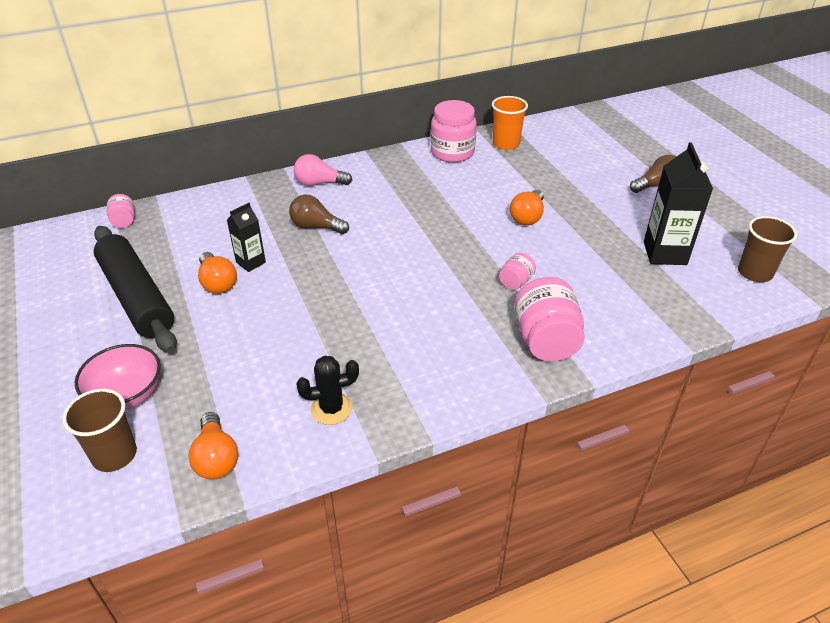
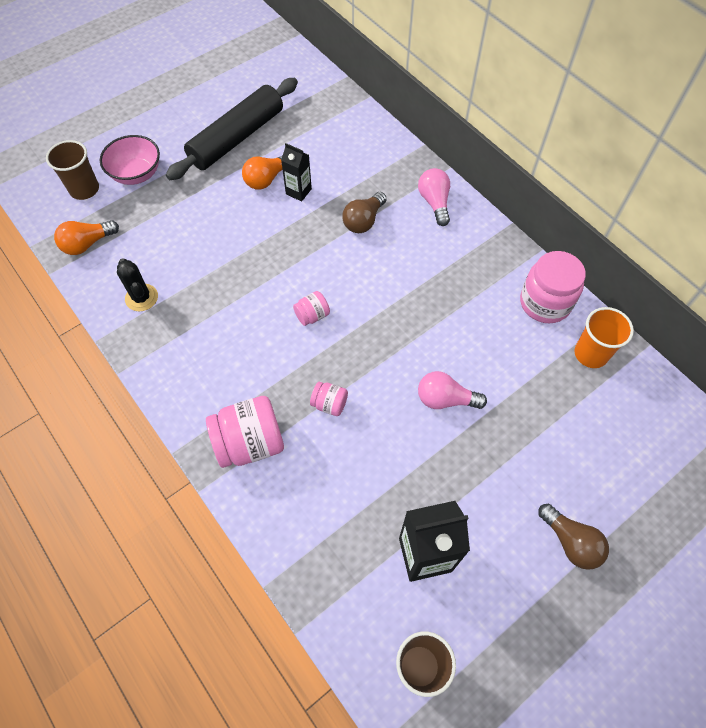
camera: 75 degrees right, 20 degrees up
pink jar [107,194,135,228] -> pink jar moved to [293,291,330,326]
brown light bulb [289,195,349,234] -> brown light bulb turned 150 degrees counterclockwise [342,192,387,233]
orange light bulb [510,190,544,225] -> pink light bulb [418,371,487,409]

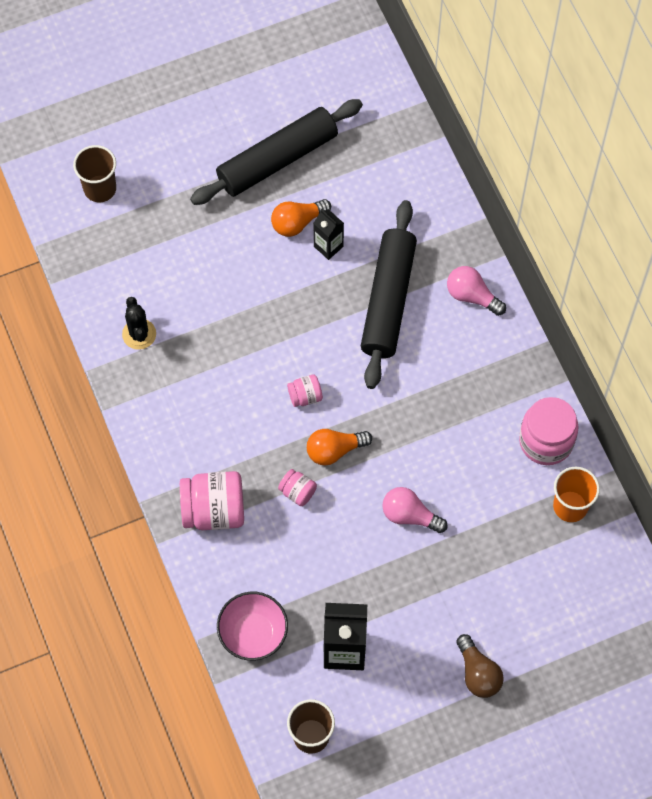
camera: 15 degrees right, 5 degrees up
orange light bulb [54,220,119,255] -> orange light bulb moved to [307,429,372,466]
pink bowl [100,135,160,185] -> pink bowl moved to [217,592,288,661]
brown light bulb [342,192,387,233] -> black rolling pin [361,200,417,389]
pink light bulb [418,168,450,226] -> pink light bulb turned 60 degrees counterclockwise [447,266,506,316]

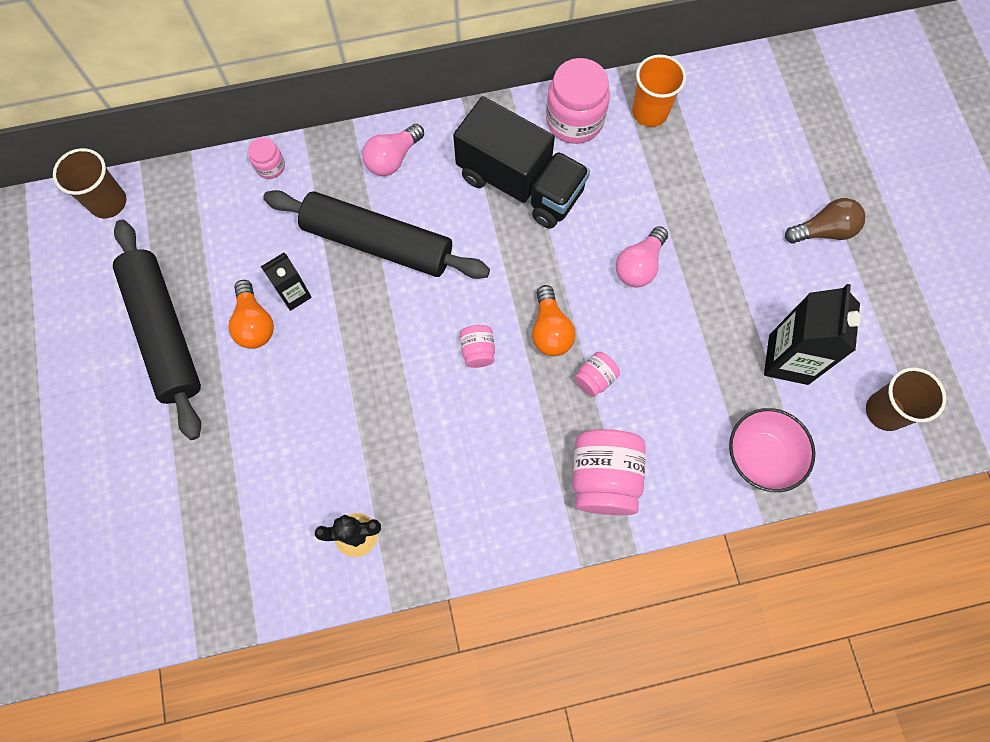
camera: 80 degrees left, 5 degrees up
brown cup [73,145,116,202] -> brown cup moved to [53,148,126,218]
none -> pink jar [248,137,285,179]
none -> black truck [453,96,590,229]

